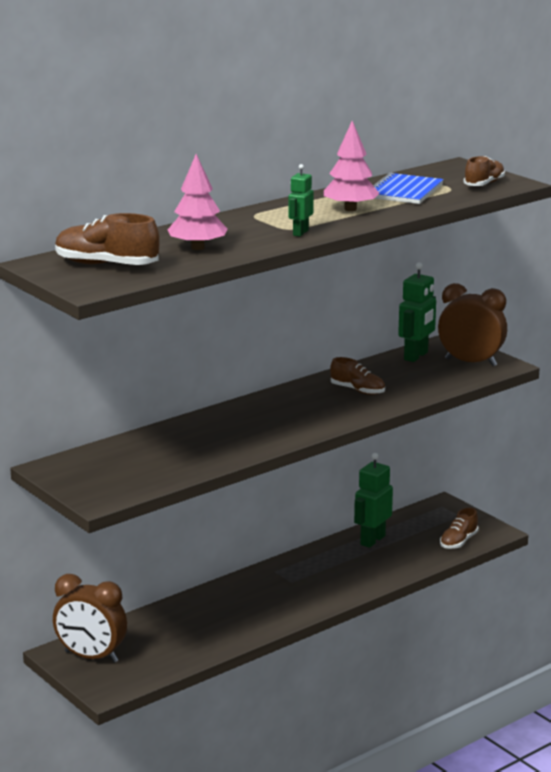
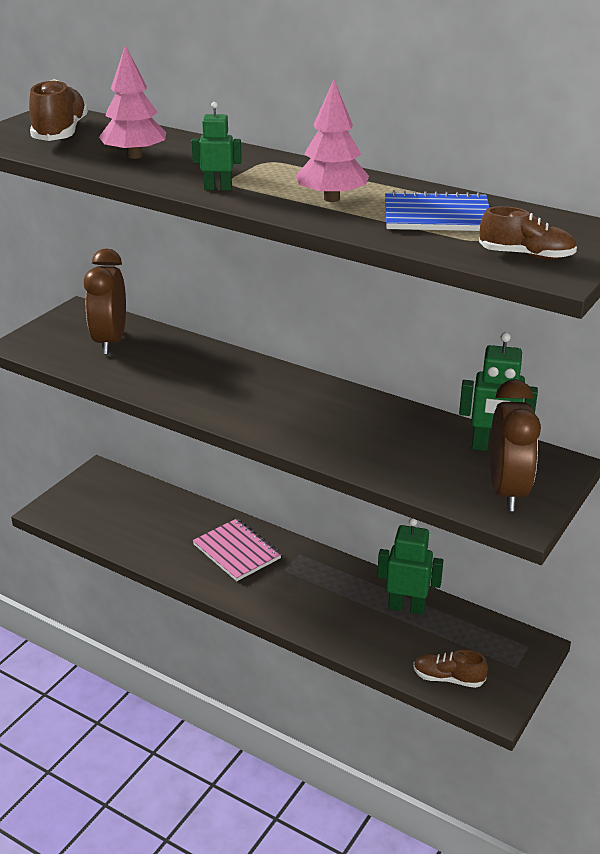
camera: 70 degrees right, 10 degrees up
brown clock [53,574,127,663] -> brown clock moved to [84,249,126,354]
brown shoe [330,357,385,395] -> none
none -> pink notebook [193,519,282,581]

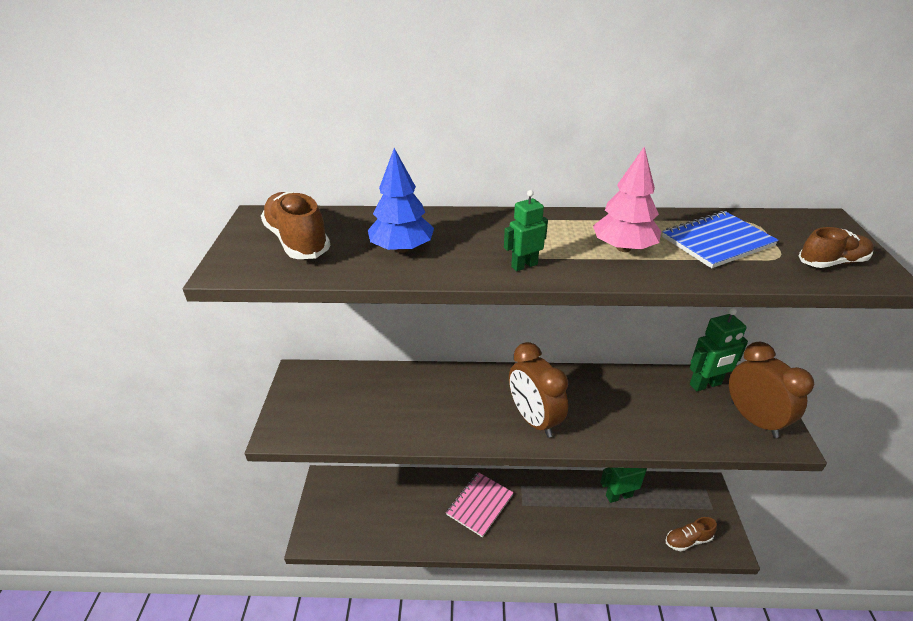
camera: 30 degrees left, 5 degrees up
brown clock [84,249,126,354] -> brown clock moved to [509,342,568,438]
pink tree [99,45,166,159] -> blue tree [368,148,434,253]
pink notebook [193,519,282,581] -> pink notebook turned 75 degrees counterclockwise [446,472,514,537]

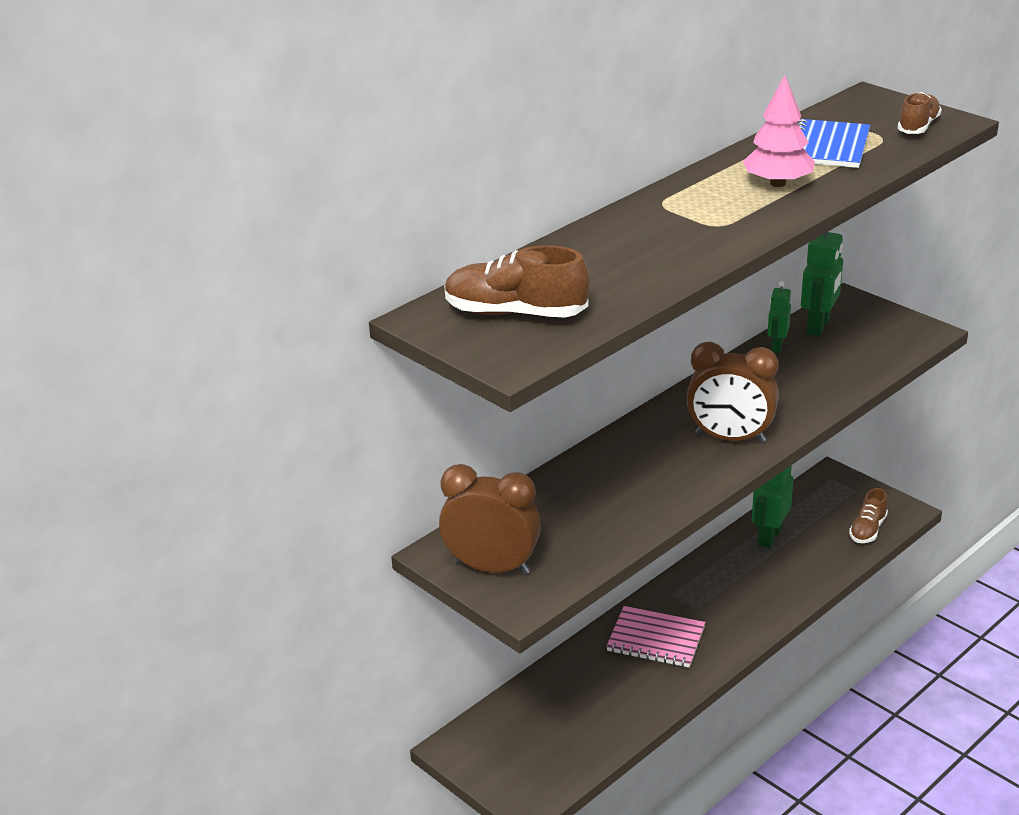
camera: 45 degrees left, 5 degrees down
blue tree [368,148,434,253] -> none
pink notebook [446,472,514,537] -> pink notebook turned 60 degrees counterclockwise [606,606,705,668]
green robot [504,190,548,271] -> green robot moved to [767,281,791,353]
brown clock [729,342,814,438] -> brown clock moved to [439,464,541,575]

